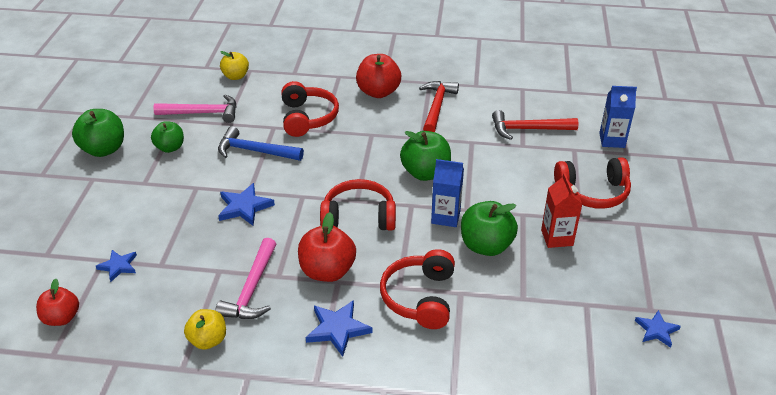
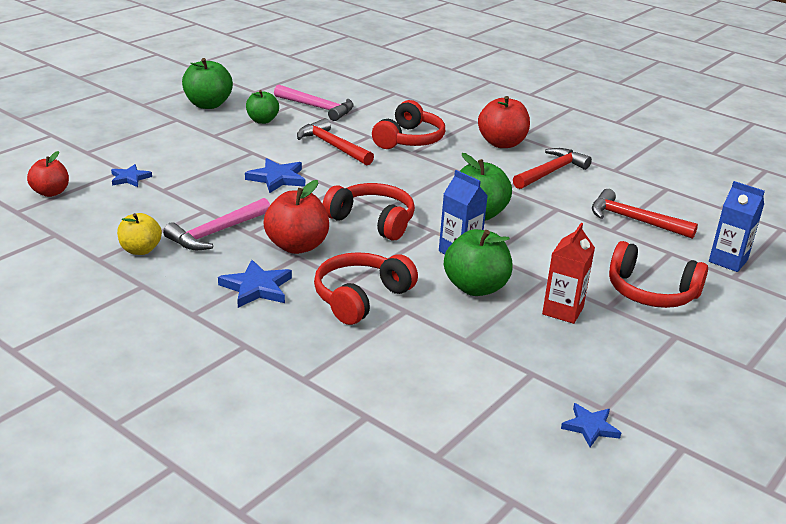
camera: 30 degrees right, 10 degrees down
blue hammer [218,126,304,161] -> red hammer [297,118,374,165]
yellow apple [220,51,249,80] -> none

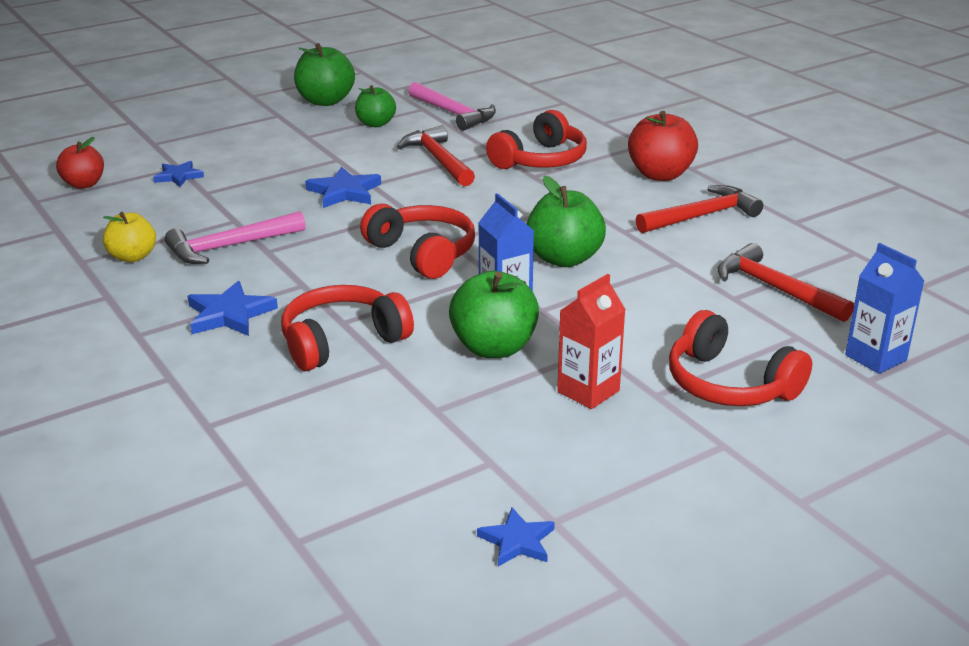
camera: 20 degrees right, 0 degrees up
red apple [263,180,329,254] -> none

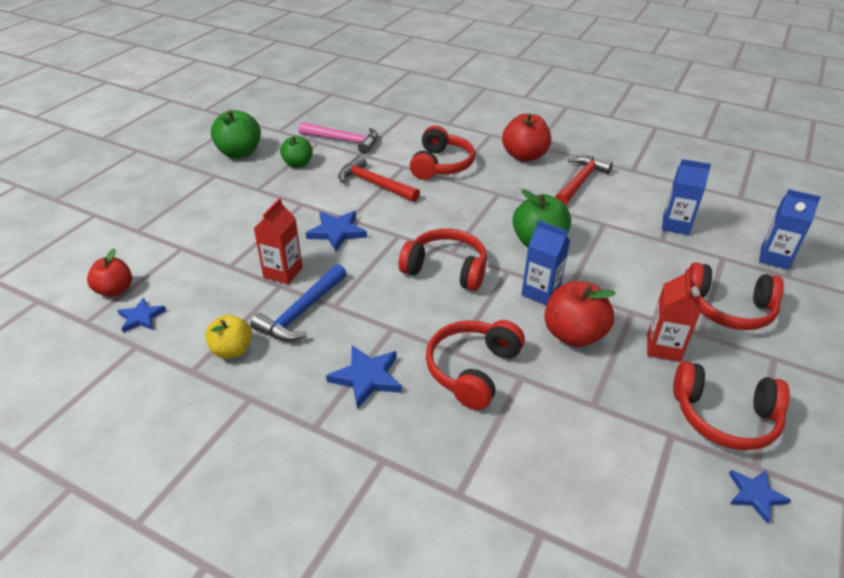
camera: 30 degrees left, 10 degrees up
blue star [153,161,204,187] -> blue star moved to [117,297,166,333]
pink hammer [165,211,306,264] -> blue hammer [250,264,347,341]
green apple [449,271,539,358] -> red apple [544,281,616,347]
red hammer [717,243,854,322] -> blue carton [662,159,711,235]
none -> red carton [253,198,303,285]
none -> red headphones [673,361,790,451]

